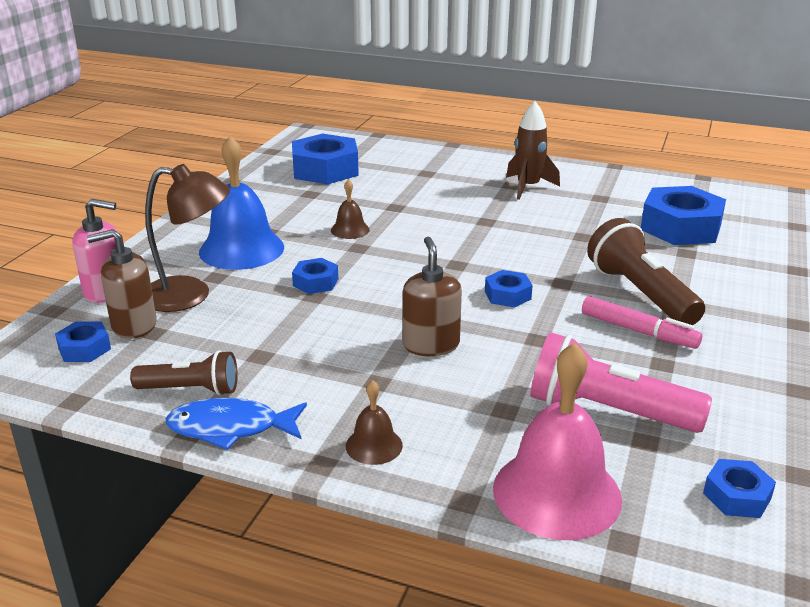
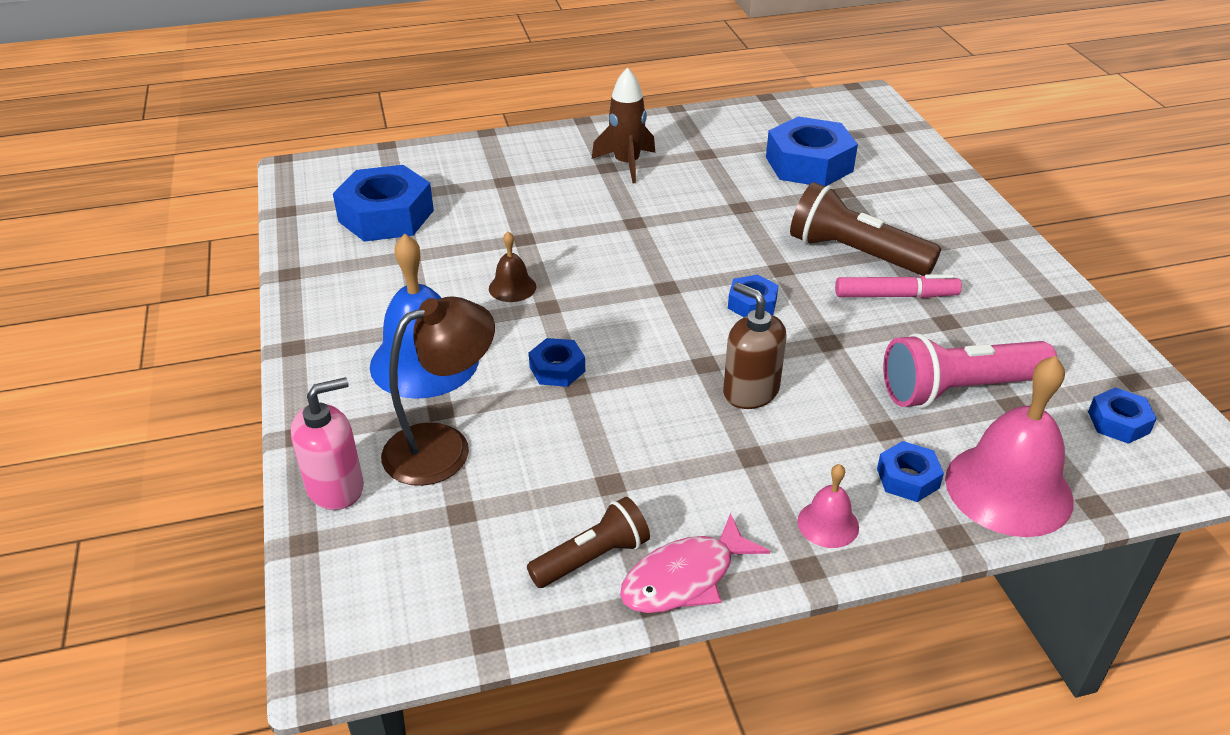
camera: 35 degrees left, 10 degrees up
blue nut [55,322,111,362] -> blue nut moved to [877,441,944,502]
brown soap dispenser [87,229,157,339] -> none
blue fish [166,398,307,450] -> pink fish [620,513,770,613]
brown bell [346,380,403,465] -> pink bell [797,464,859,548]

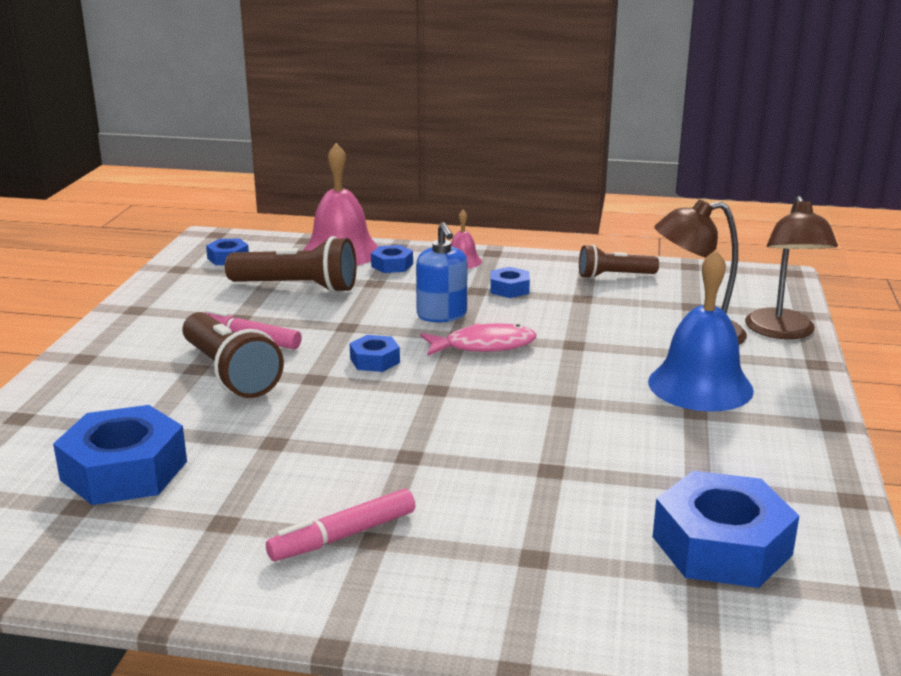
camera: 155 degrees left, 15 degrees down
pink soap dispenser [291,377,364,510] -> brown lamp [745,196,838,339]
brown bell [489,231,536,302] -> none
blue nut [529,338,585,387] -> blue nut moved to [490,267,530,298]
brown rocket [592,67,655,183] -> pink marker [266,489,415,561]
pink fish [620,513,770,613] -> pink fish moved to [421,323,536,356]
brown soap dispenser [723,282,786,409] -> blue soap dispenser [416,222,468,322]
pink flashlight [883,333,1057,408] -> brown flashlight [225,236,356,293]

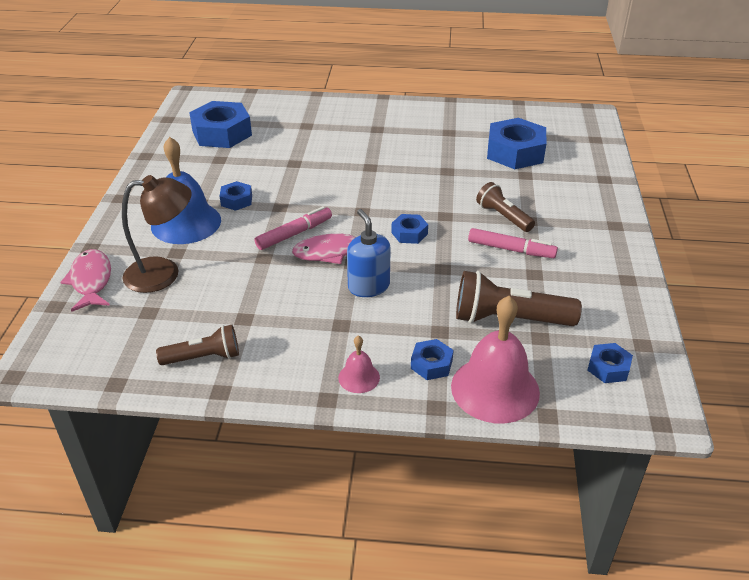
camera: 175 degrees right, 15 degrees up
brown flashlight [182,312,284,398] -> brown flashlight [476,182,535,232], size x0.62
pink marker [266,489,415,561] -> pink marker moved to [255,206,332,250]
blue nut [490,267,530,298] -> blue nut moved to [220,181,252,211]
brown lamp [745,196,838,339] -> pink fish [60,249,111,312]

